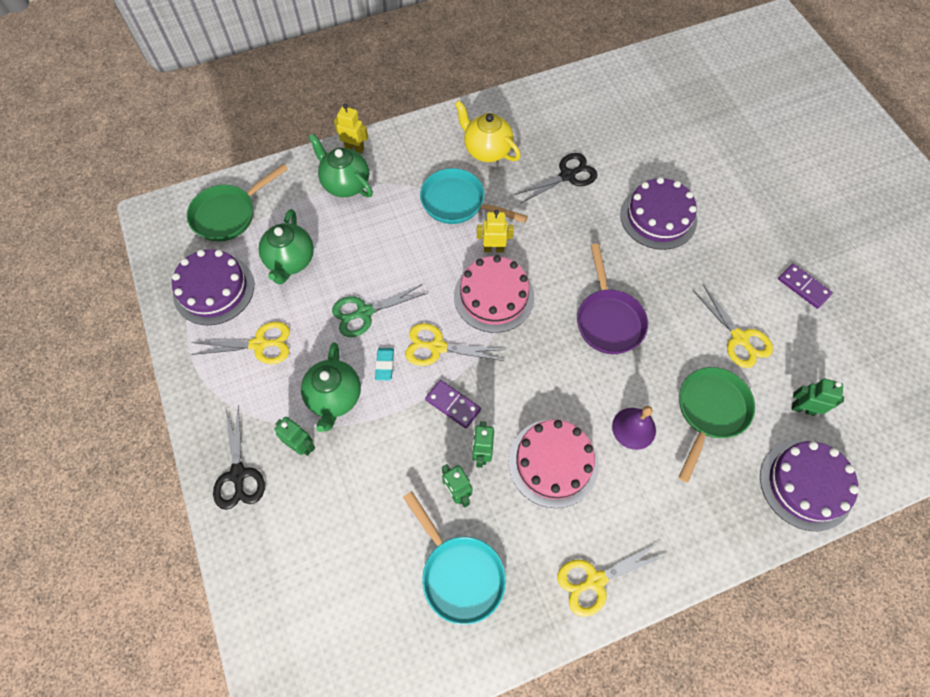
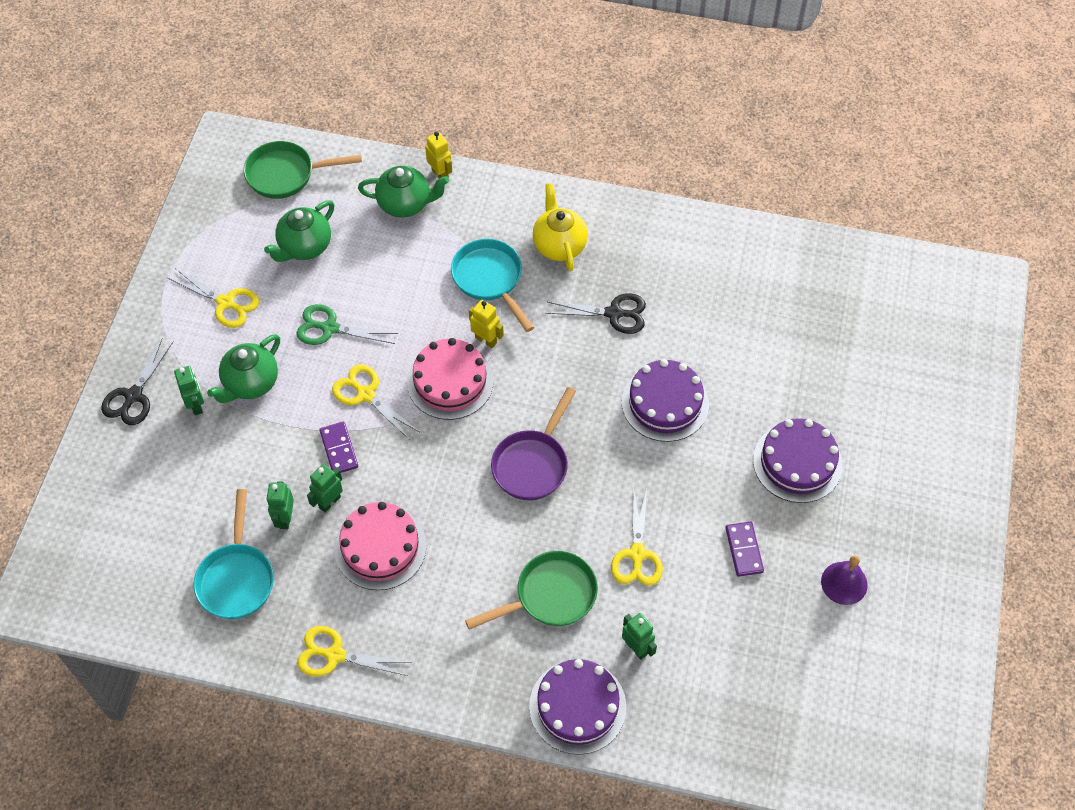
camera: 35 degrees right, 5 degrees down
purple cake [172,249,254,326] -> purple cake moved to [753,418,843,503]
green teapot [308,134,373,197] -> green teapot turned 105 degrees clockwise [358,166,449,218]
turquoise eraser [375,348,394,380] -> none
purple bell [612,406,656,450] -> purple bell moved to [821,555,868,605]

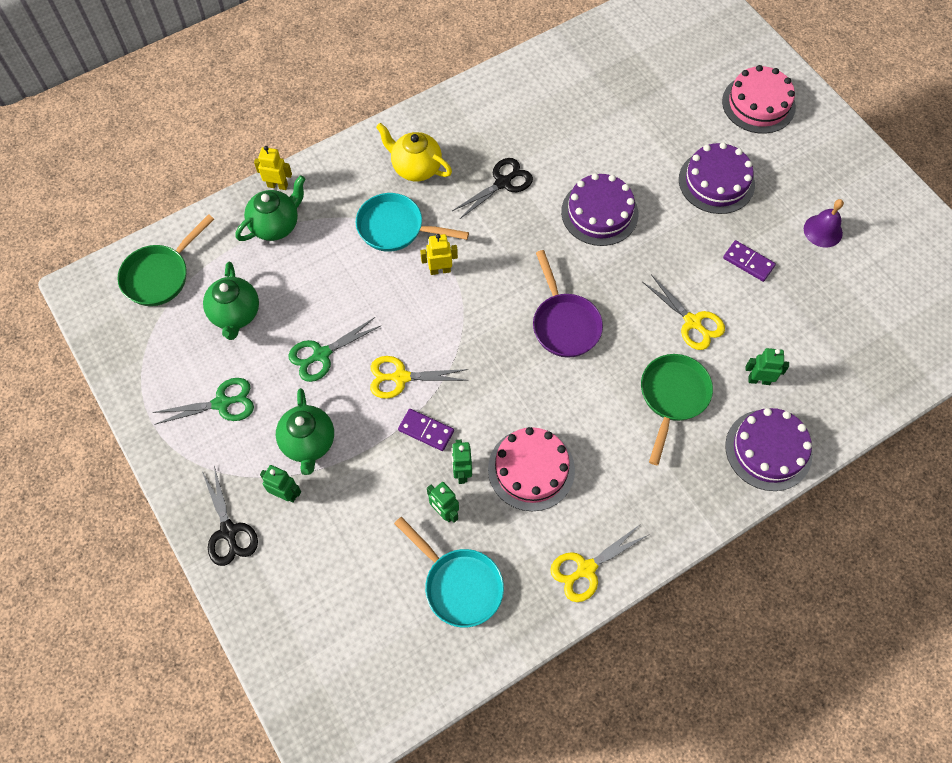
camera: 45 degrees left, 5 degrees up
yellow scissors [168,268,259,328] -> green scissors [152,378,254,425]
pink cake [407,338,494,420] -> pink cake moved to [722,65,796,134]

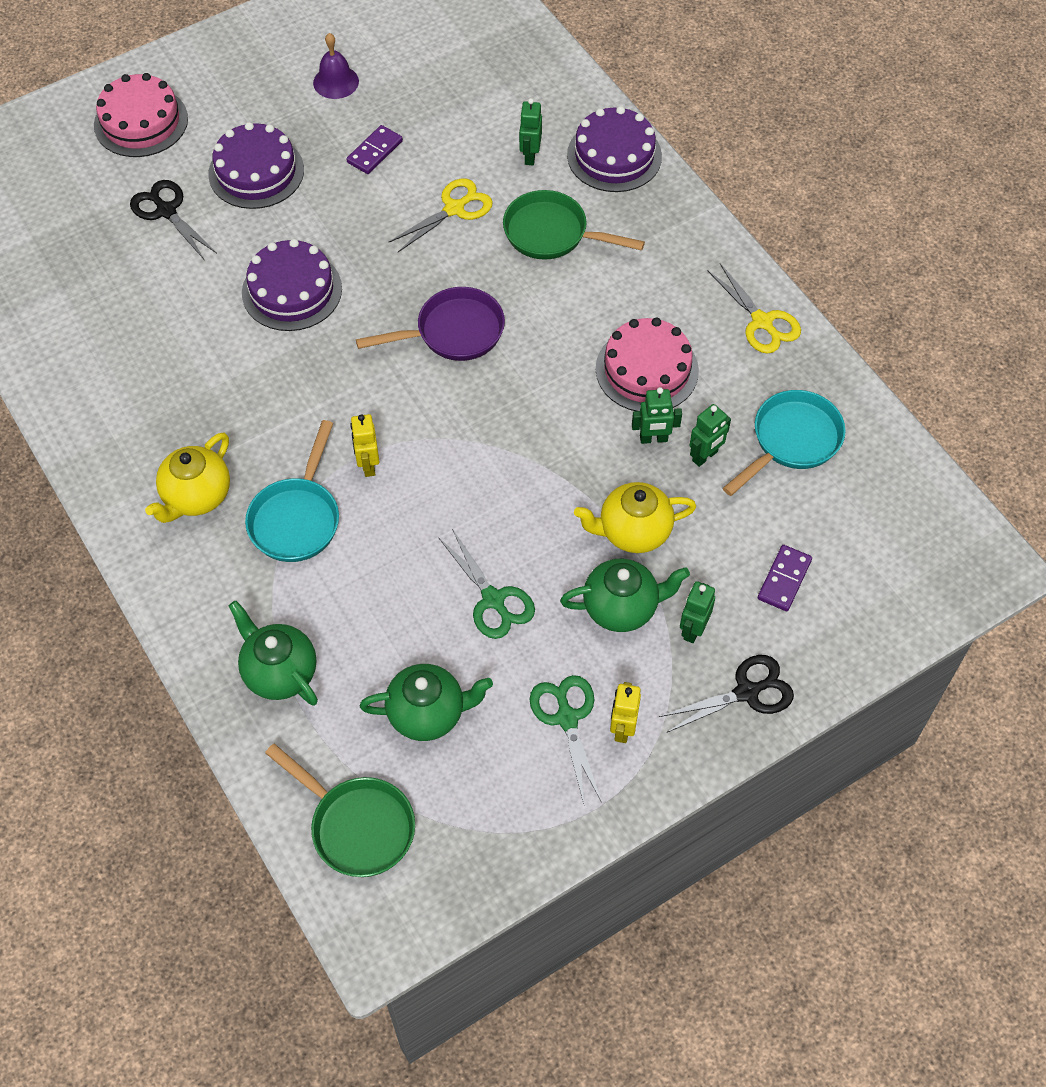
camera: 90 degrees left, 5 degrees down
yellow robot [254,146,292,190] -> yellow robot moved to [610,682,641,743]
yellow scissors [370,356,469,399] -> none
purple domino [398,409,454,451] -> purple domino moved to [758,545,812,611]
black scissors [452,158,533,220] -> black scissors moved to [130,180,216,259]
none -> yellow teapot [574,482,696,553]

